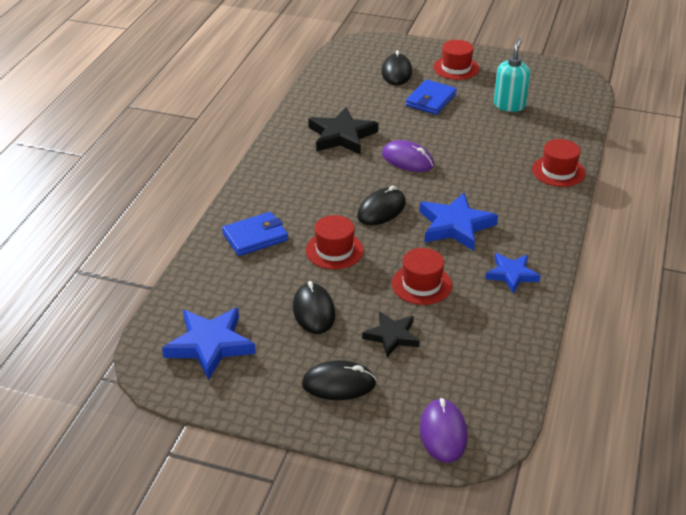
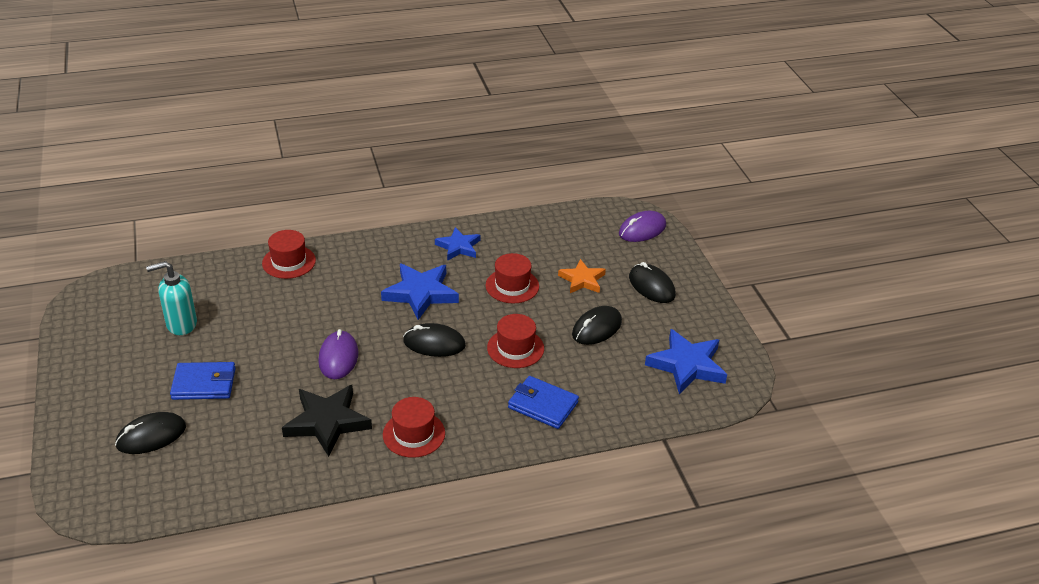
camera: 125 degrees left, 0 degrees up
black star [362,311,420,357] -> orange star [558,259,606,293]
red hat [433,40,479,80] -> red hat moved to [383,397,445,458]

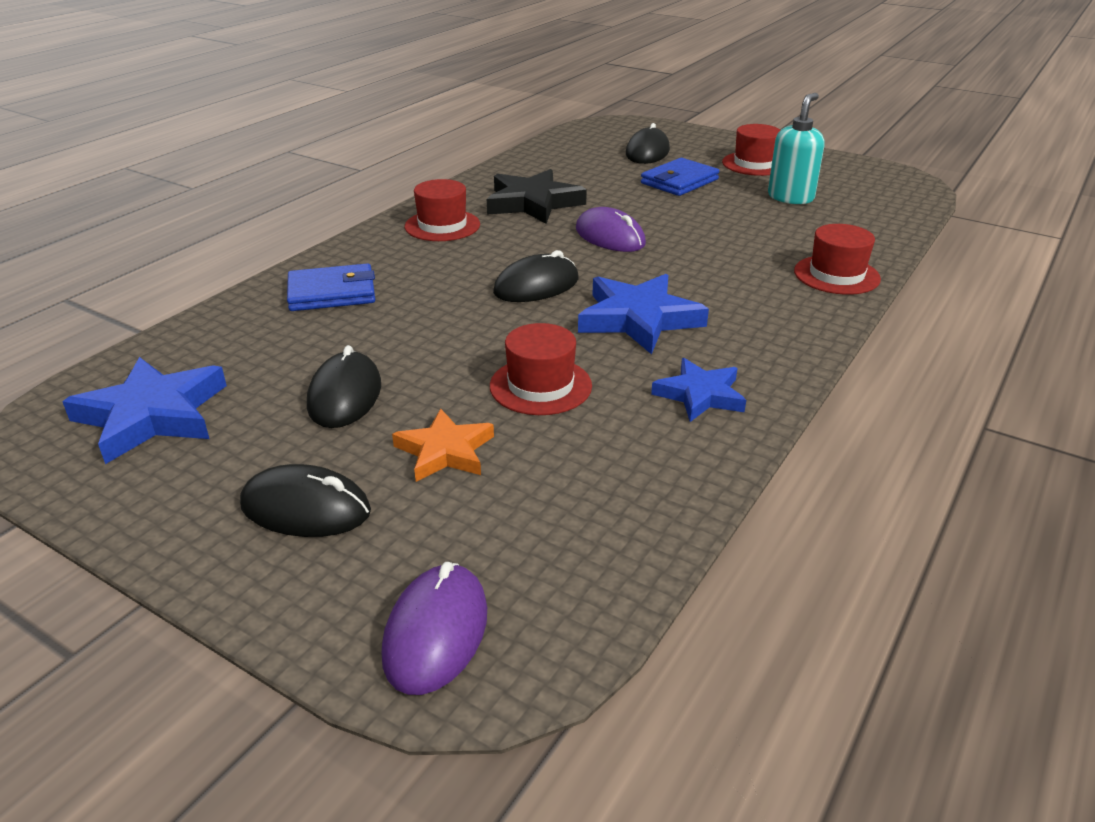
camera: 140 degrees right, 5 degrees down
red hat [487,314,544,368] -> red hat moved to [722,124,780,176]

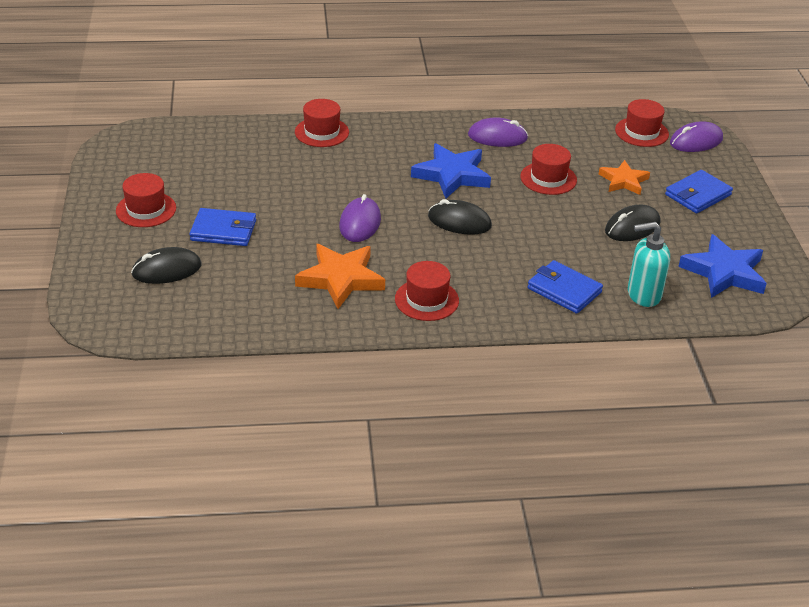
camera: 130 degrees left, 5 degrees up
black mouse [240,464,371,537] -> blue wallet [665,170,733,214]
black star [487,169,587,224] -> orange star [295,244,385,309]
blue star [651,358,746,422] -> purple mouse [468,117,528,147]
turquoise soap dispenser [768,93,825,204] -> turquoise soap dispenser moved to [628,222,670,307]
none -> red hat [615,99,669,147]

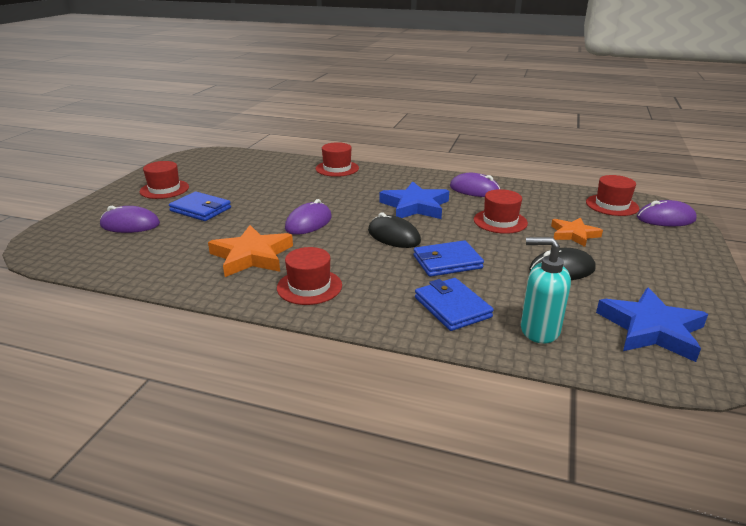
camera: 25 degrees right, 10 degrees down
black mouse [131,247,201,284] -> purple mouse [100,206,160,233]
blue wallet [665,170,733,214] -> blue wallet moved to [413,240,484,277]

